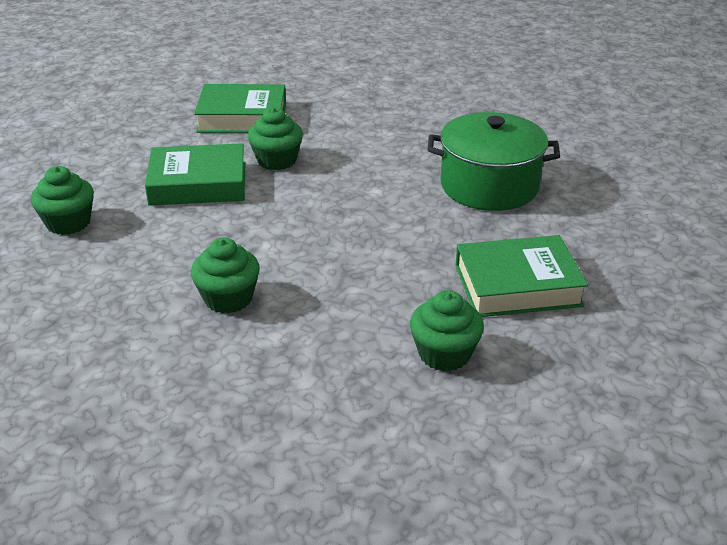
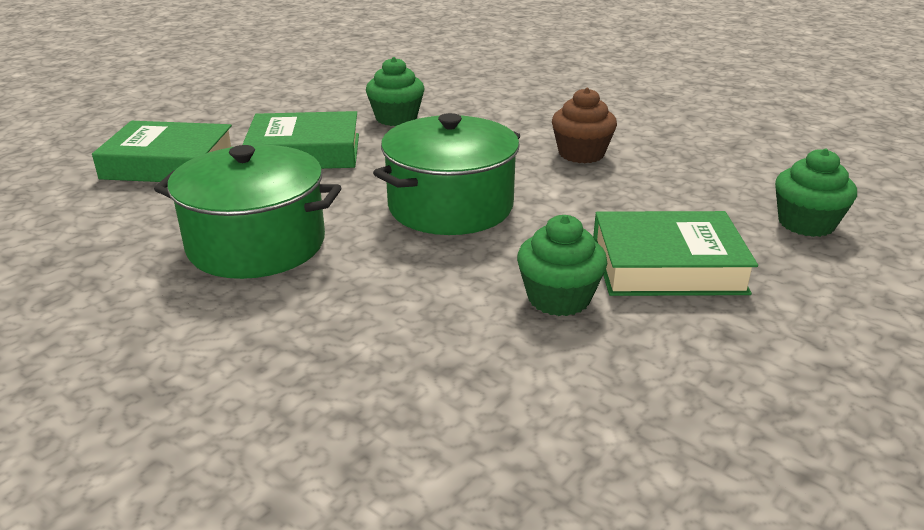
camera: 175 degrees left, 5 degrees down
green cupcake [191,237,260,314] -> brown cupcake [552,88,617,163]
green book [194,84,286,133] -> green book moved to [92,121,232,182]
none -> green pot [373,113,520,235]

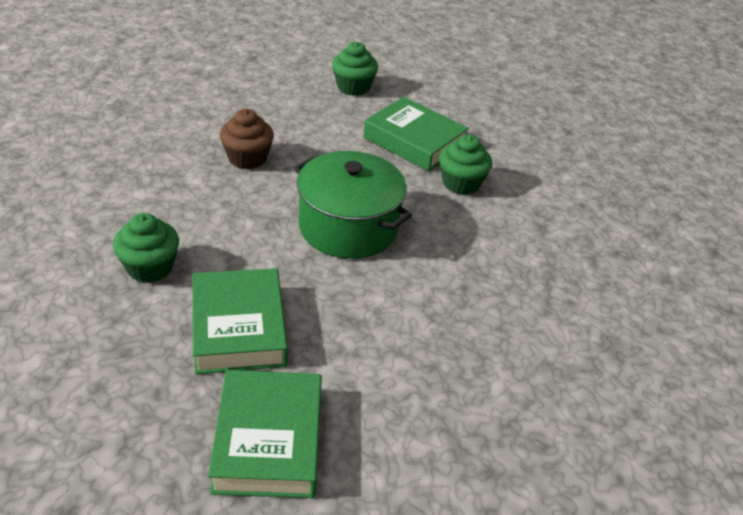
camera: 100 degrees left, 10 degrees up
green pot [154,145,342,279] -> none
green book [593,211,758,296] -> green book turned 45 degrees counterclockwise [363,97,469,171]

